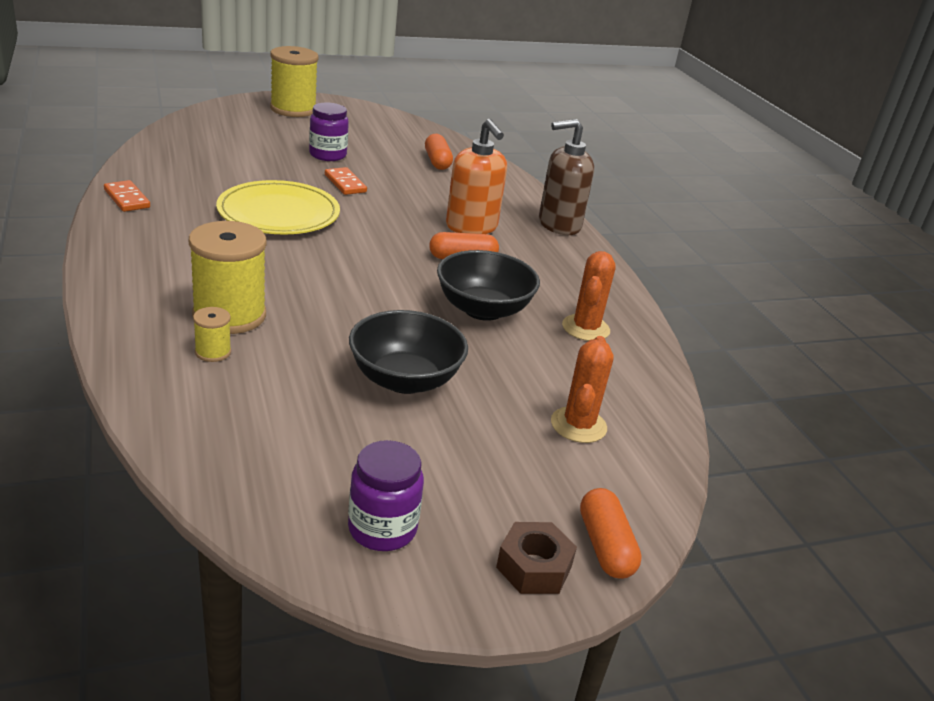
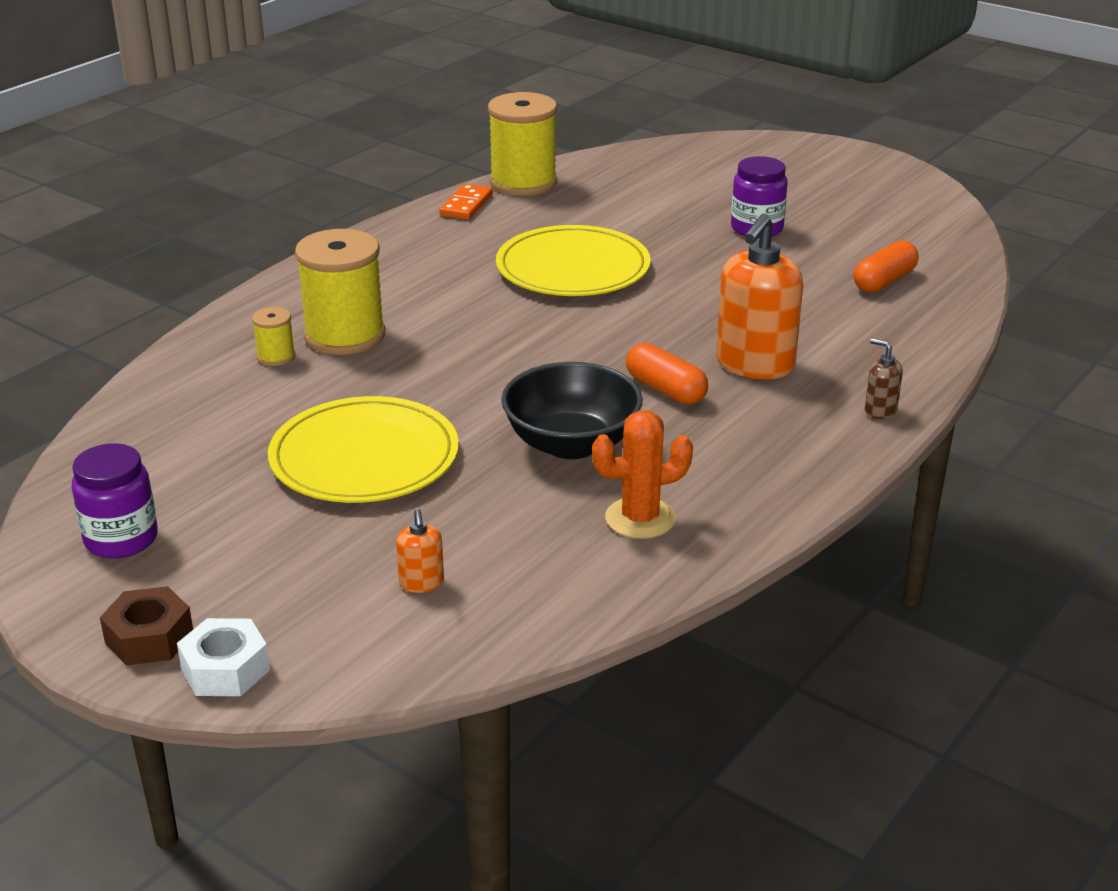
camera: 60 degrees right, 0 degrees up
yellow spool [270,46,319,117] -> yellow spool moved to [488,92,557,196]
orange domino [325,167,367,195] -> none
black bowl [349,310,468,394] -> yellow plate [268,396,459,503]
brown soap dispenser [539,119,594,235] -> brown soap dispenser [865,338,903,419], size x0.45
orange cactus [551,336,614,443] -> orange soap dispenser [396,509,444,593]
orange capsule [580,488,642,579] -> white nut [177,618,270,696]

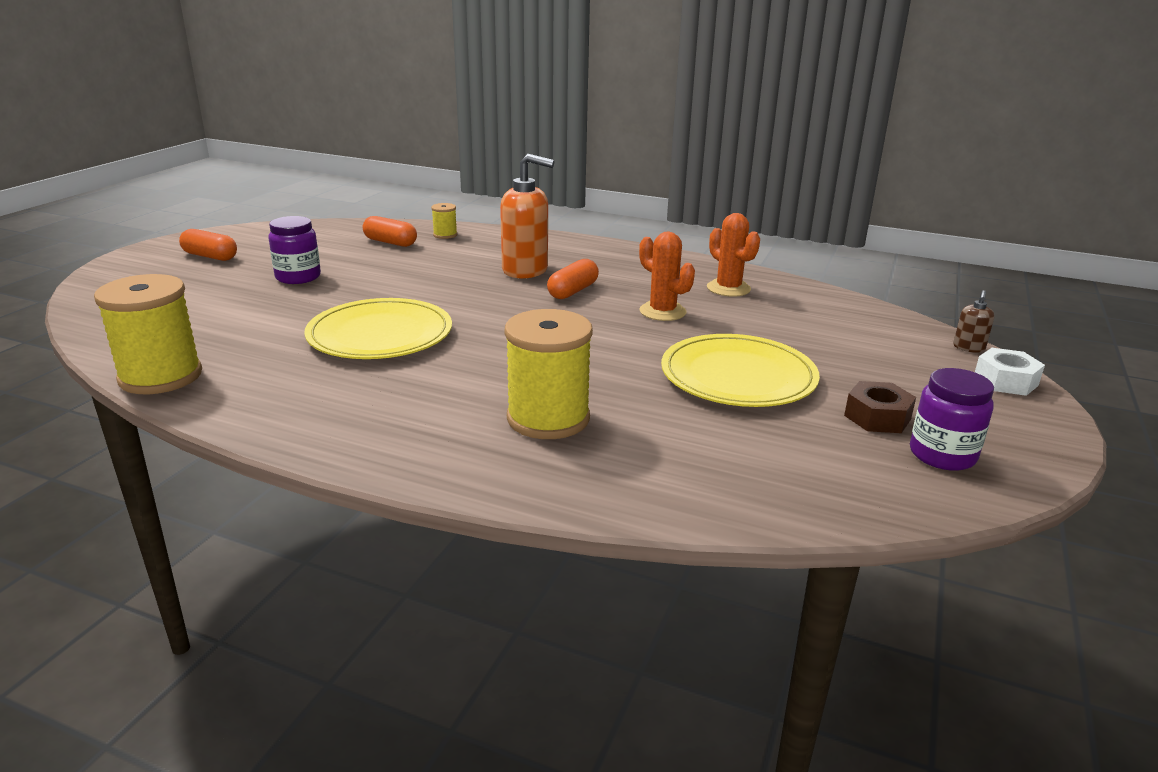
camera: 105 degrees left, 5 degrees down
brown nut [100,586,193,665] -> brown nut moved to [844,381,916,433]
yellow spool [252,307,295,366] -> yellow spool moved to [431,203,457,239]
orange soap dispenser [396,509,444,593] -> none
orange domino [439,184,493,220] -> none
black bowl [501,362,643,459] -> orange cactus [639,232,695,321]
brown soap dispenser [865,338,903,419] -> brown soap dispenser moved to [953,290,995,353]
none -> orange capsule [179,229,237,261]

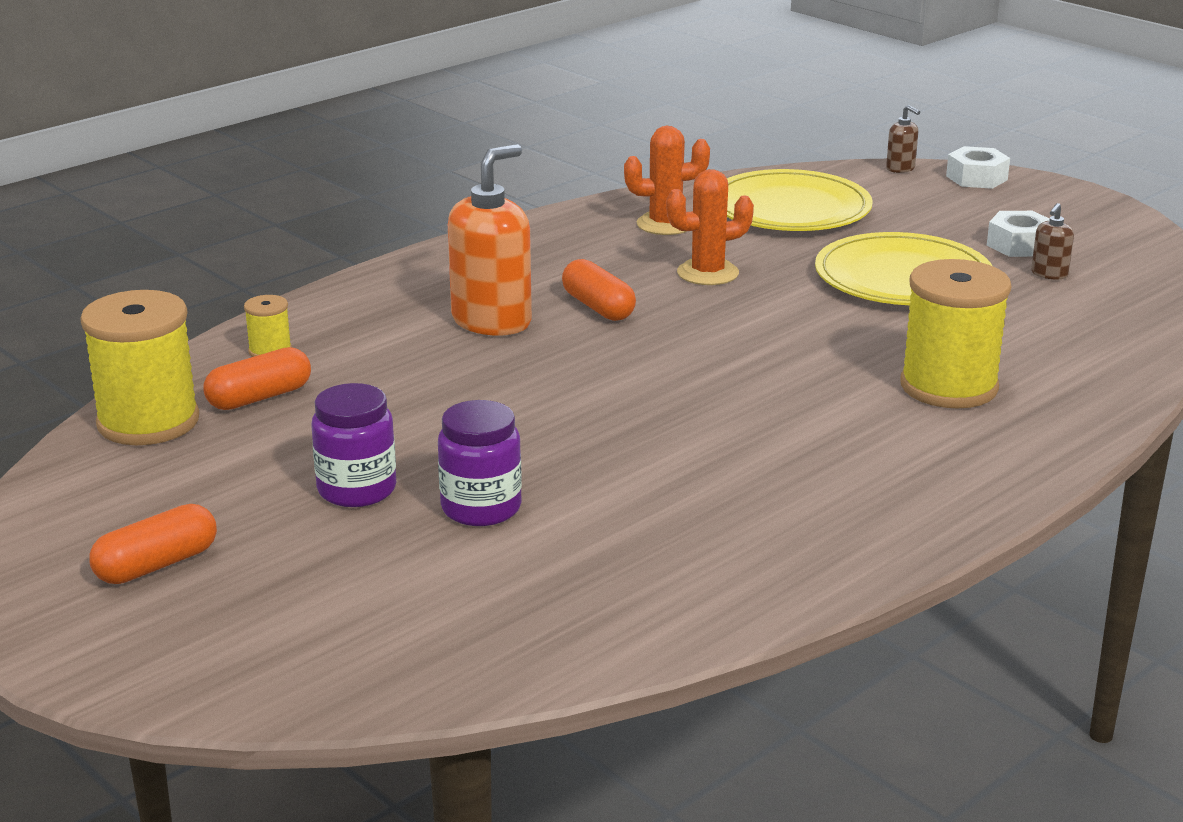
camera: 65 degrees left, 0 degrees up
yellow spool [94,274,202,394] -> yellow spool moved to [80,290,199,445]
yellow plate [305,298,452,359] -> yellow plate moved to [727,169,873,231]
brown nut [844,381,916,433] -> white nut [987,211,1050,257]
purple jar [910,368,994,471] -> purple jar moved to [438,400,522,526]
none -> brown soap dispenser [1031,203,1074,280]

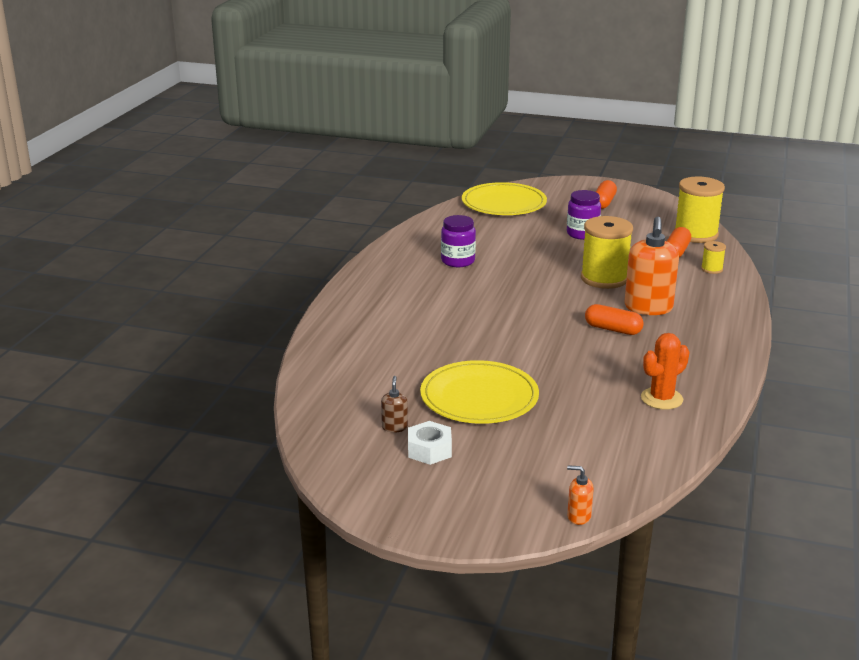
camera: 150 degrees right, 0 degrees up
purple jar [438,400,522,526] -> purple jar moved to [441,215,476,267]
orange cactus [666,169,754,285] -> none
yellow plate [727,169,873,231] -> yellow plate moved to [462,182,547,215]
brown soap dispenser [886,105,920,173] -> orange soap dispenser [567,465,594,525]
yellow spool [900,259,1011,409] -> yellow spool moved to [581,216,633,289]
white nut [946,146,1010,189] -> none

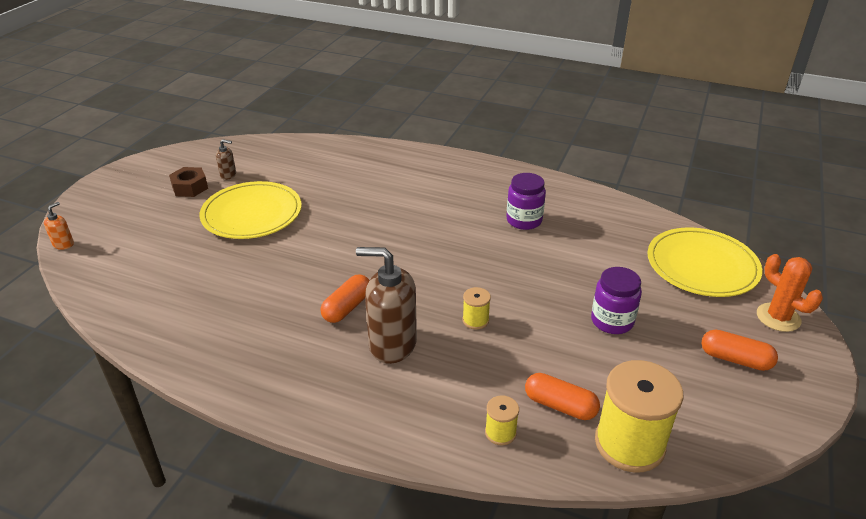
camera: 95 degrees right, 10 degrees up
white nut [408,421,452,465] -> brown nut [169,167,208,197]
yellow spool [581,216,633,289] -> yellow spool [462,287,491,330], size x0.46
orange soap dispenser [624,217,679,315] -> brown soap dispenser [356,247,417,364]
orange cactus [641,333,690,410] -> orange cactus moved to [757,254,823,332]

